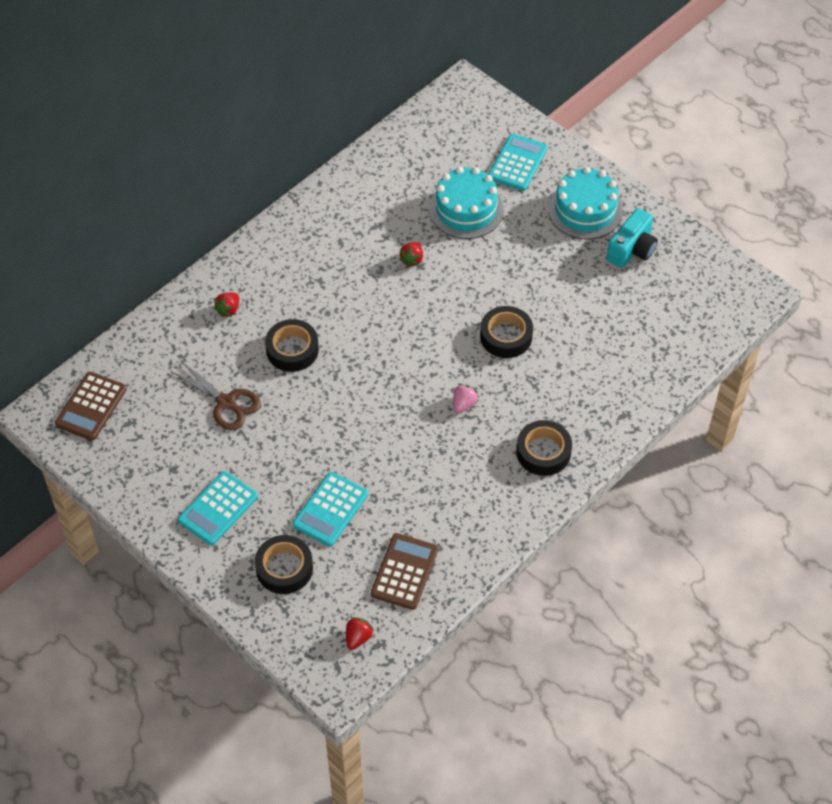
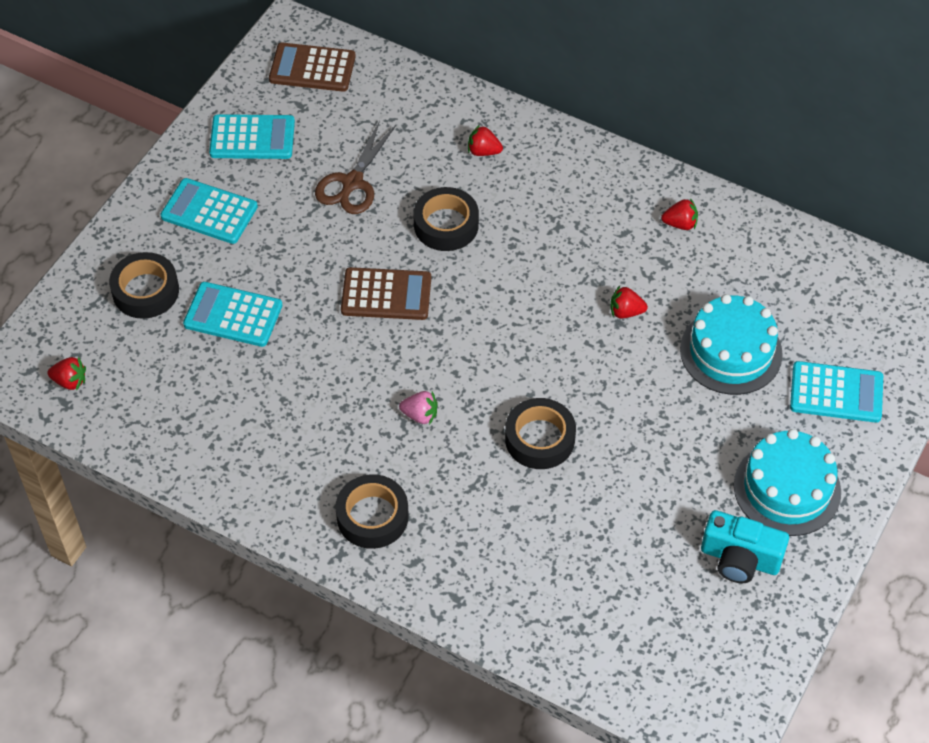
camera: 75 degrees right, 0 degrees up
brown calculator [371,533,438,610] -> brown calculator moved to [341,267,431,320]
none -> turquoise calculator [209,114,295,159]
none -> red strawberry [661,198,698,230]

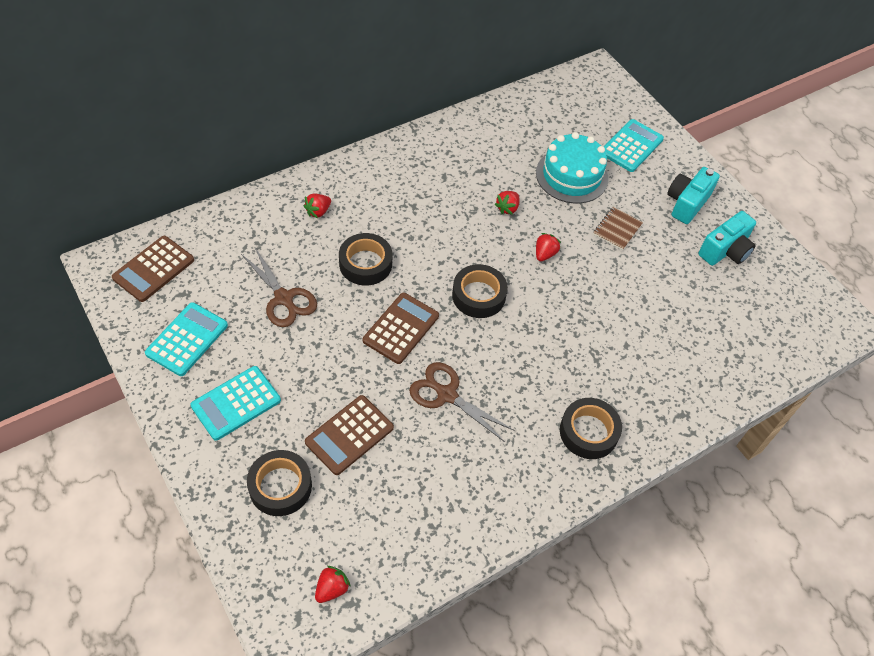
camera: 65 degrees left, 0 degrees up
turquoise calculator [183,282,282,347] -> brown calculator [305,395,394,475]
pink strawberry [399,391,438,425] -> none
black tape [505,398,576,469] -> black tape moved to [452,264,508,318]
red strawberry [661,198,698,230] -> red strawberry moved to [536,233,561,261]
turquoise cake [734,429,841,536] -> turquoise camera [667,167,720,224]
none -> brown scissors [409,362,513,442]
none -> brown notebook [593,207,643,250]

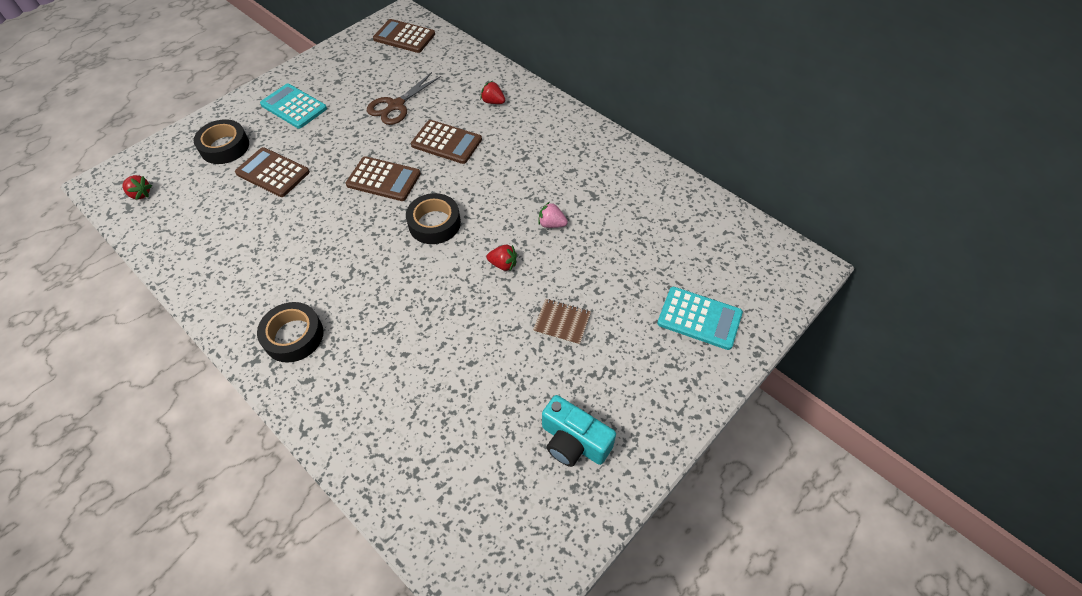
camera: 80 degrees right, 0 degrees up
turquoise calculator [145,302,228,376] -> none
black tape [339,233,392,285] -> brown calculator [411,120,482,164]
brown scissors [409,362,513,442] -> none
red strawberry [494,191,520,215] -> pink strawberry [538,202,568,228]
turquoise cake [536,132,608,203] -> none
turquoise camera [667,167,720,224] -> none

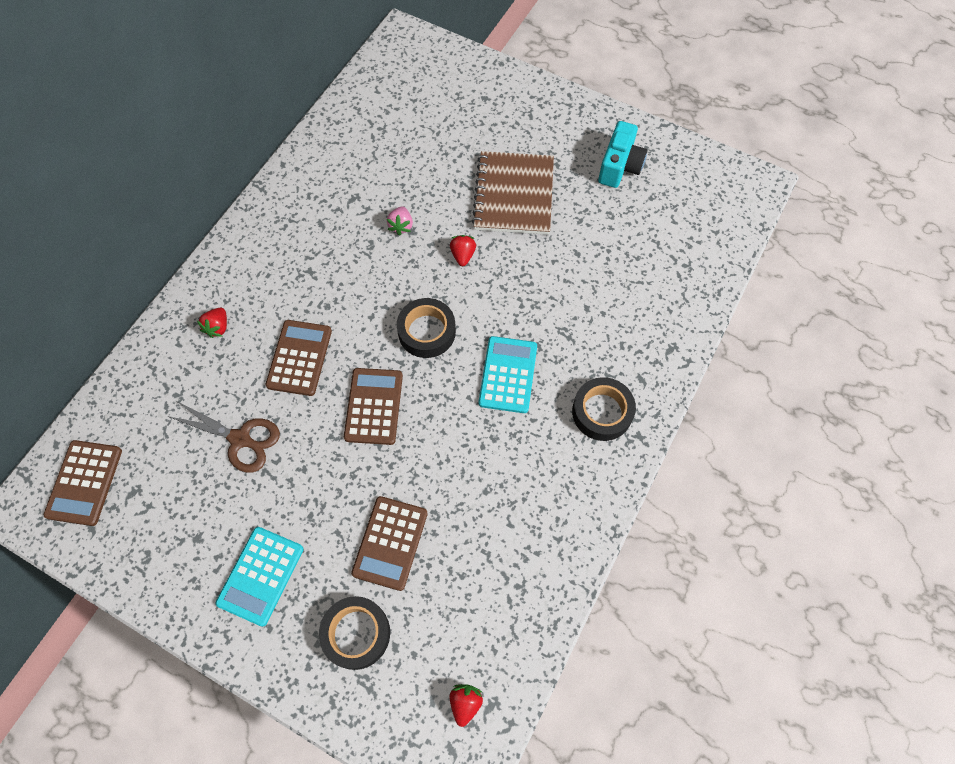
camera: 105 degrees left, 10 degrees up
brown notebook [533,299,591,345] -> brown notebook [472,151,554,235], size x2.06
turquoise calculator [657,287,743,350] -> turquoise calculator moved to [479,336,537,413]

